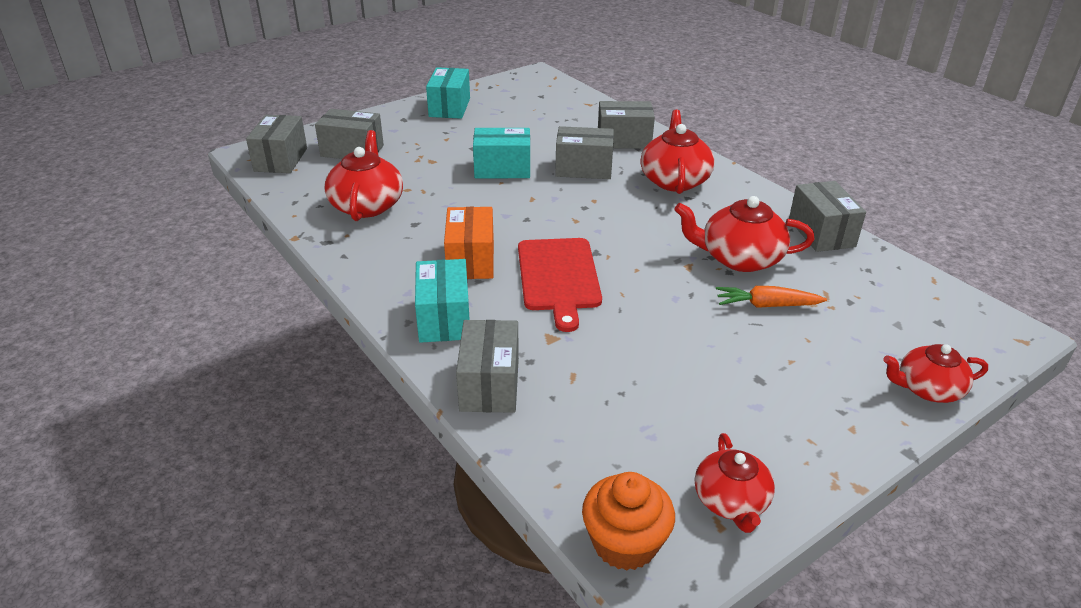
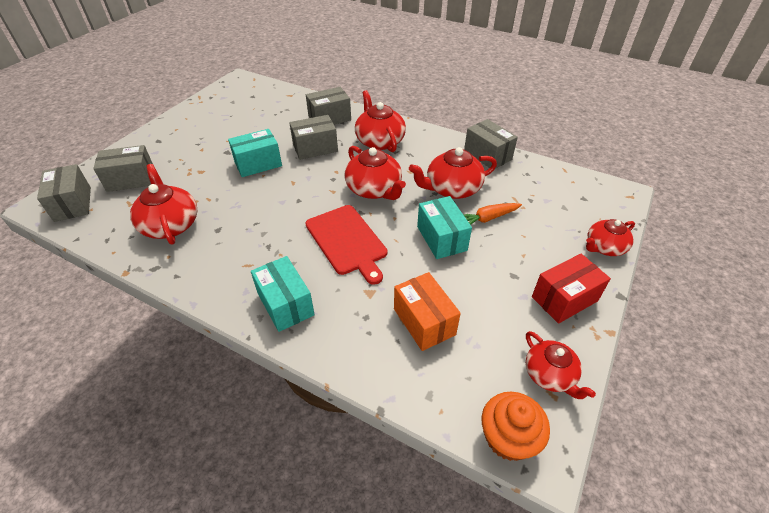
camera: 25 degrees left, 10 degrees up
turquoise box [426,67,470,119] -> turquoise box moved to [417,196,472,259]
orange box [444,207,494,279] -> orange box moved to [394,272,461,351]
grey box [456,320,519,413] -> none
none -> red teapot [345,146,406,200]
none -> red box [532,253,611,324]

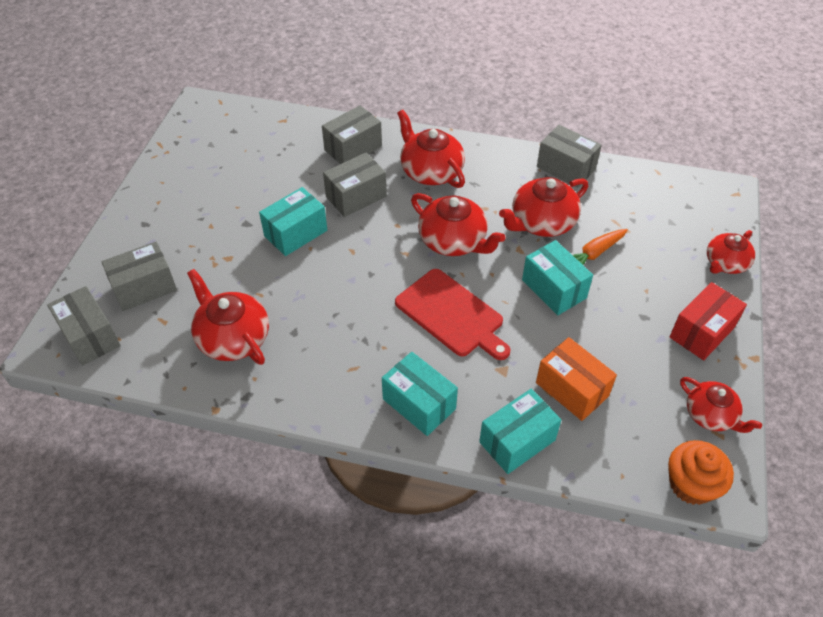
camera: 15 degrees left, 5 degrees up
none -> turquoise box [479,389,561,474]

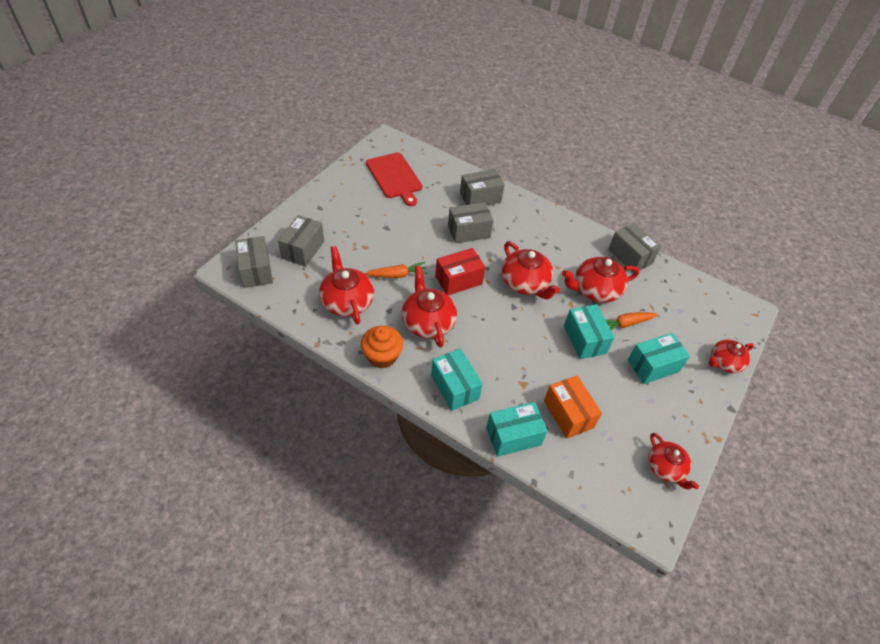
camera: 15 degrees right, 0 degrees up
grey box [102,241,177,311] -> grey box turned 60 degrees counterclockwise [278,215,324,267]
turquoise box [259,187,327,256] -> turquoise box moved to [628,333,690,384]
red cutting board [395,269,511,360] -> red cutting board moved to [366,152,422,206]
red teapot [397,110,465,188] -> red teapot moved to [402,266,457,348]
orange cupcake [668,440,734,505] -> orange cupcake moved to [361,326,403,369]
red box [670,282,747,360] -> red box moved to [435,248,486,295]
none -> orange carrot [365,262,428,278]

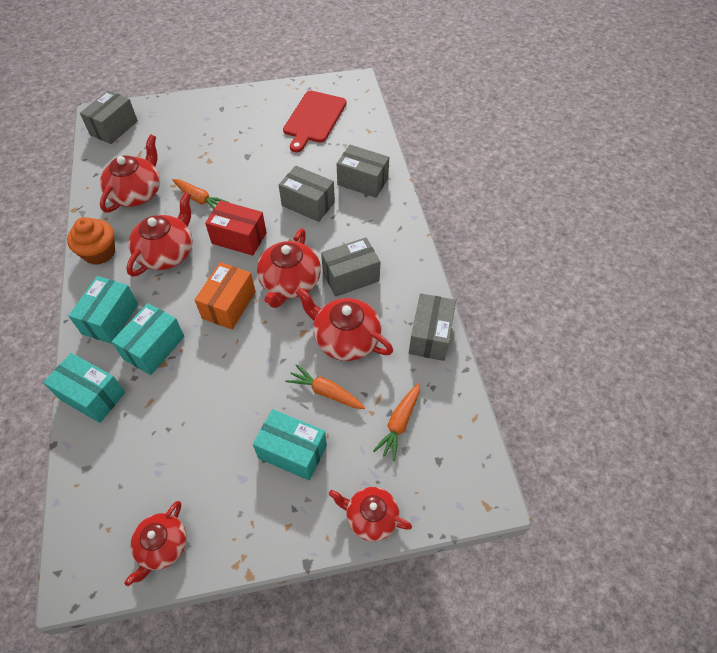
camera: 50 degrees right, 5 degrees up
grey box [278,215,324,267] -> grey box moved to [321,237,380,297]
orange box [544,375,602,439] -> orange box moved to [195,262,256,330]
turquoise box [564,304,615,359] -> turquoise box moved to [112,303,184,375]
none -> orange carrot [373,383,420,461]

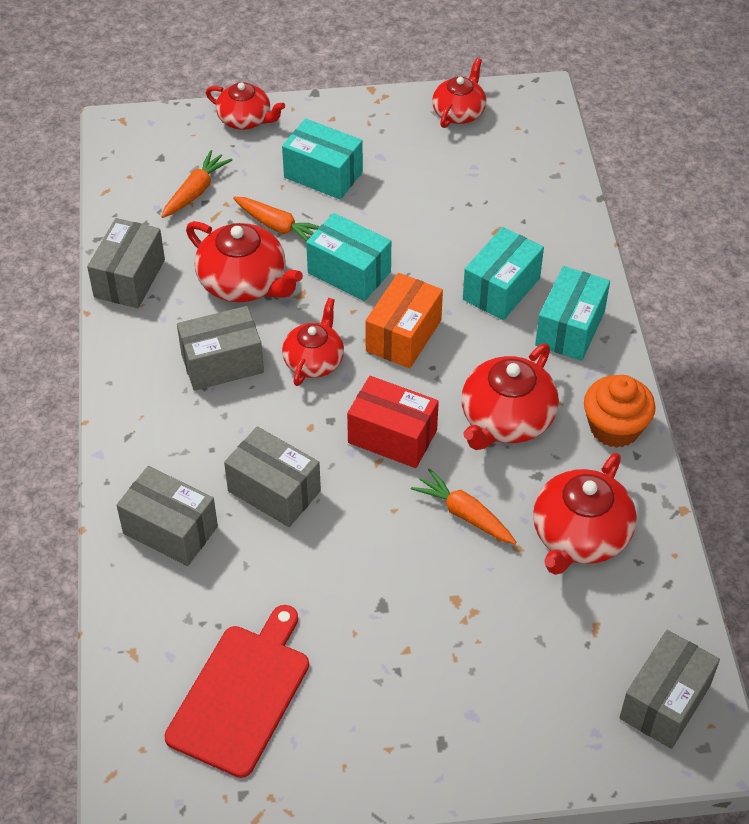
camera: 175 degrees left, 5 degrees down
turquoise box [43,353,125,423] -> turquoise box moved to [306,213,391,301]
red teapot [257,228,321,308] -> red teapot [282,298,344,386], size x0.66

